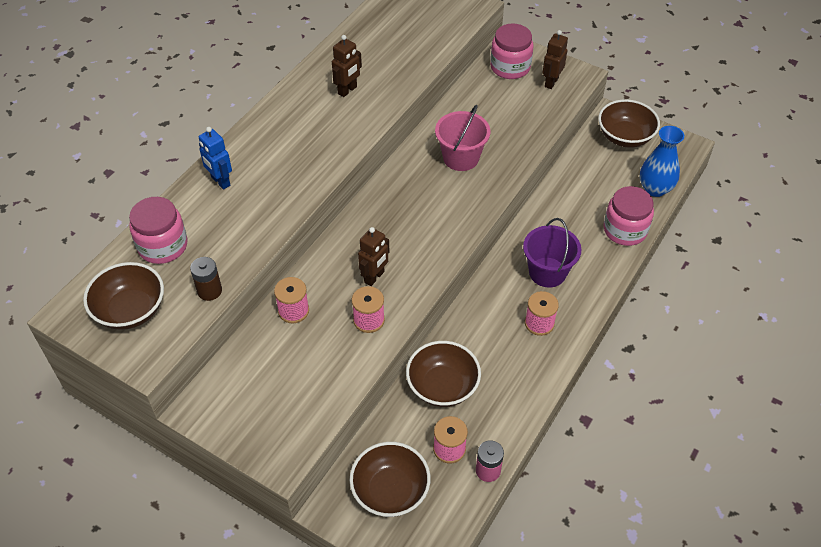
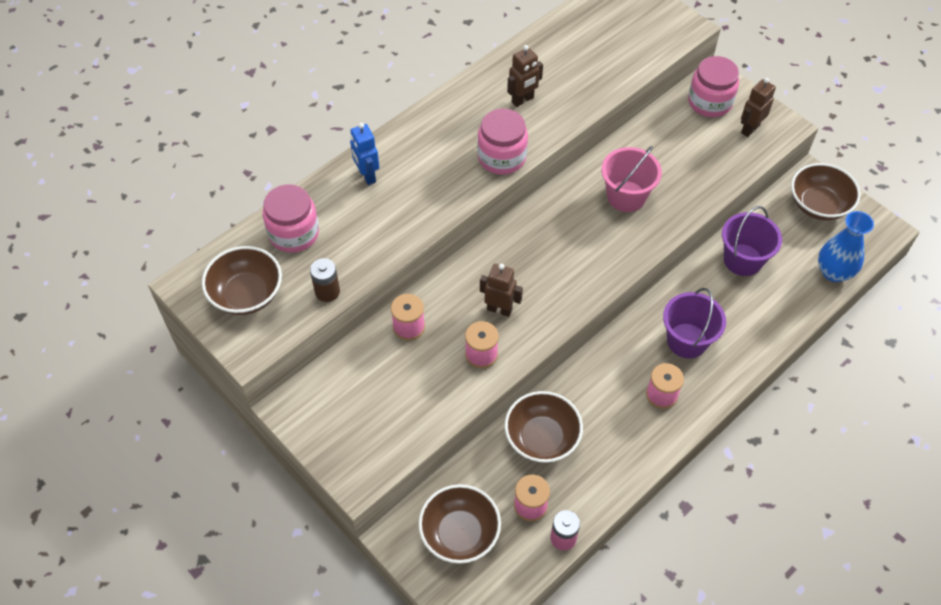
camera: 15 degrees right, 5 degrees up
brown robot [358,227,389,286] -> brown robot turned 120 degrees counterclockwise [480,264,523,317]
pink jar [604,186,654,246] -> pink jar moved to [477,109,528,175]
none -> purple bucket [722,206,782,276]

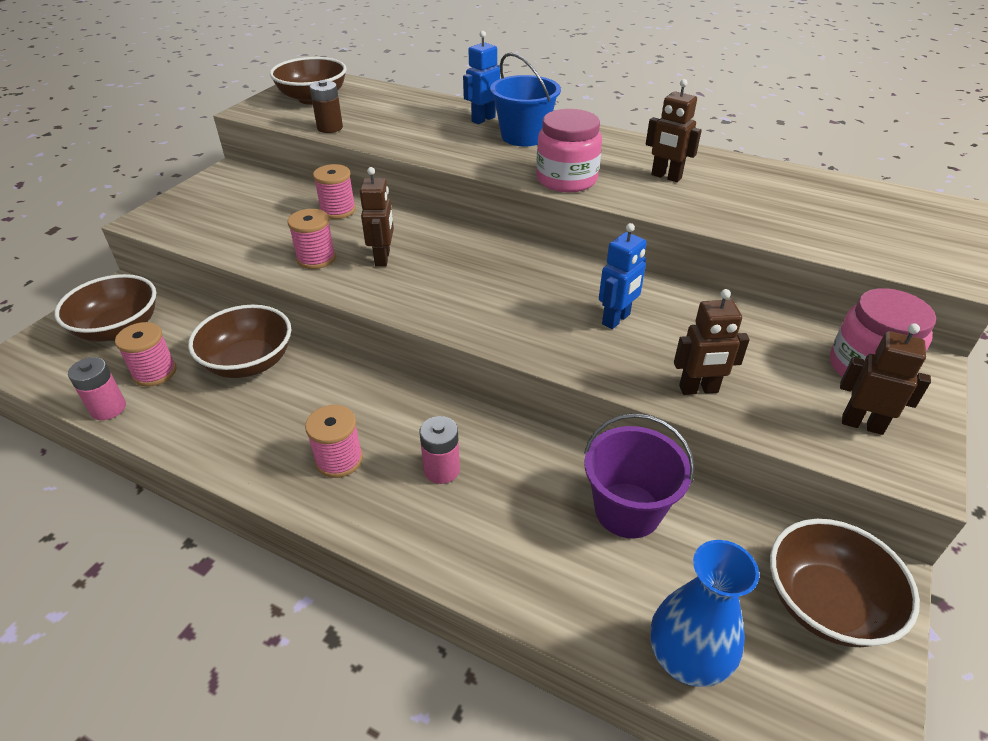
camera: 70 degrees right, 15 degrees down
pink jar [263,184,319,253] -> none
pink bucket [601,146,662,212] -> blue robot [599,223,647,329]
purple bucket [663,288,726,358] -> pink battery [420,416,460,484]
none -> blue bucket [490,52,561,146]
none -> brown robot [674,289,750,395]

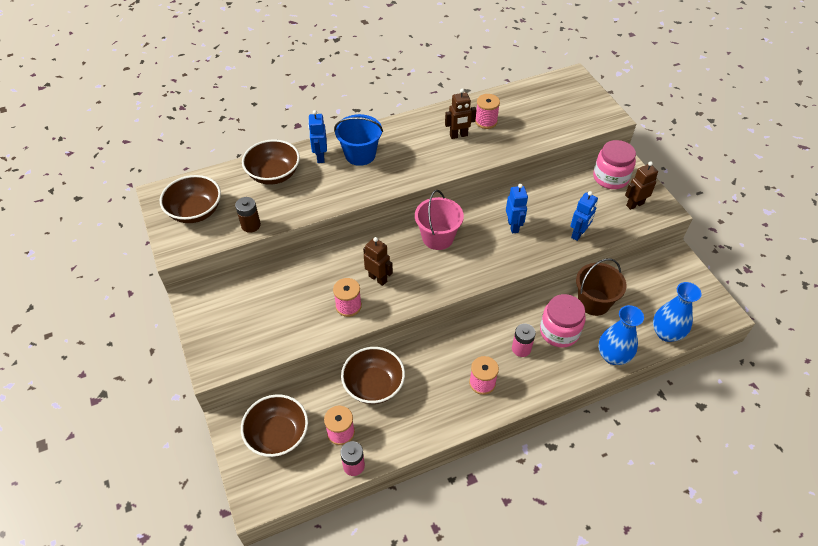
camera: 50 degrees left, 10 degrees up
pink spool [313,164,356,219] -> pink spool moved to [475,94,500,129]
pink jar [536,109,602,192] -> pink jar moved to [540,294,586,348]
purple bucket [584,413,695,538] -> brown bucket [576,258,626,316]
brown robot [674,289,750,395] -> blue robot [570,191,598,241]
brown bowl [770,519,920,647] -> brown bowl moved to [242,140,300,185]
none -> pink bucket [415,190,464,250]
none -> blue vase [598,305,644,365]

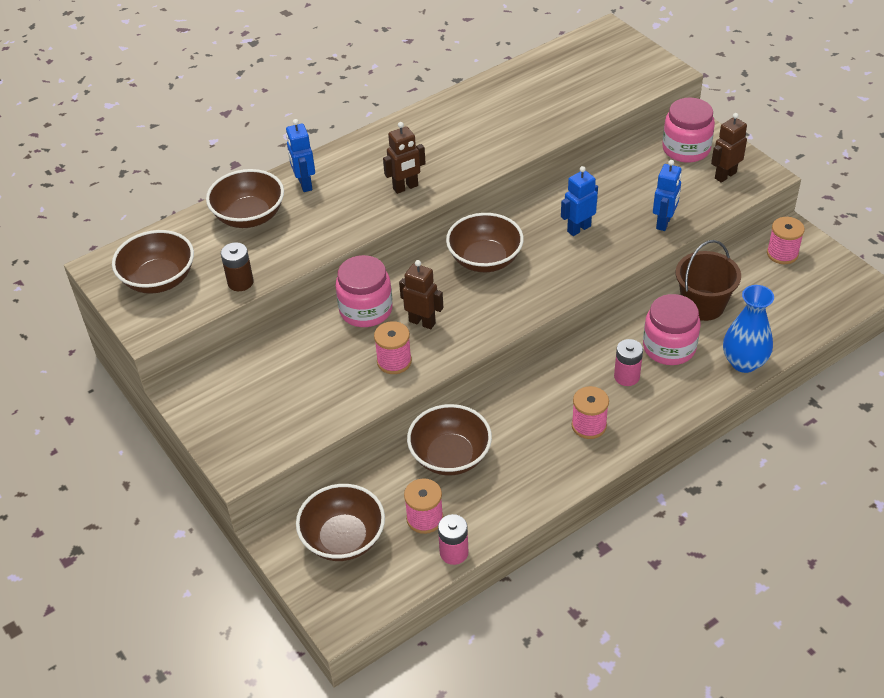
camera: 10 degrees left, 5 degrees down
blue bucket [334,114,383,166] -> none
pink bucket [415,190,464,250] -> brown bowl [446,213,524,272]
brown robot [445,89,476,139] -> brown robot moved to [383,122,426,194]
pink spool [475,94,500,129] -> pink spool moved to [767,217,805,264]
blue robot [506,184,528,233] -> blue robot turned 105 degrees counterclockwise [561,166,598,236]
blue vase [653,282,702,342] -> none
none -> pink jar [336,255,393,327]

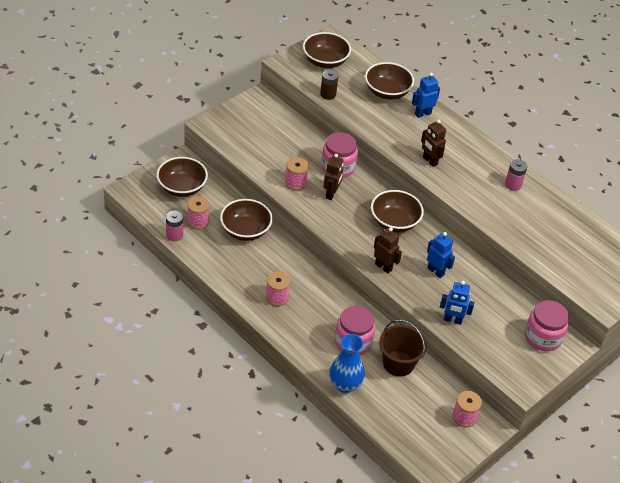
camera: 75 degrees right, 0 degrees up
pink battery [614,339,643,386] -> pink battery moved to [505,159,527,191]
brown robot [711,113,747,183] -> brown robot moved to [374,227,402,274]

